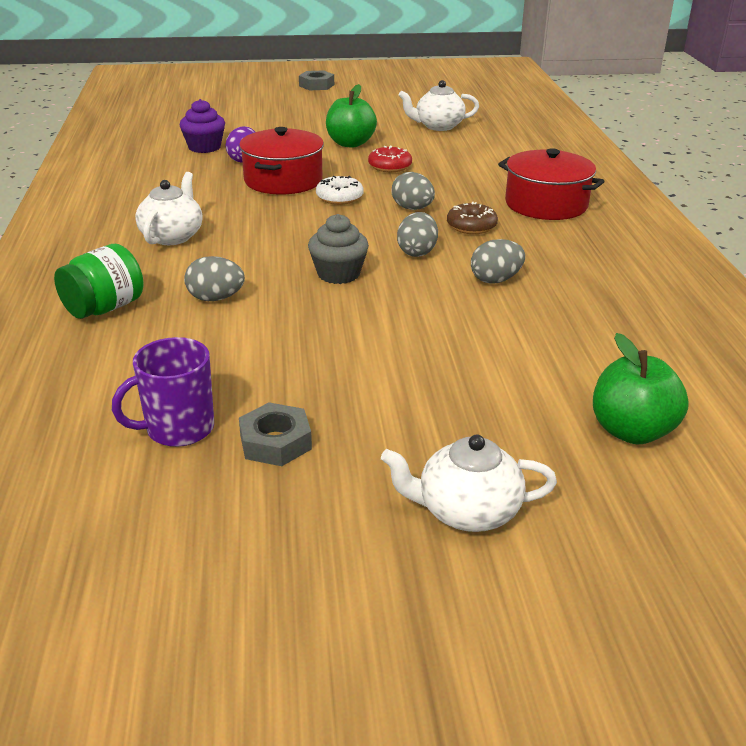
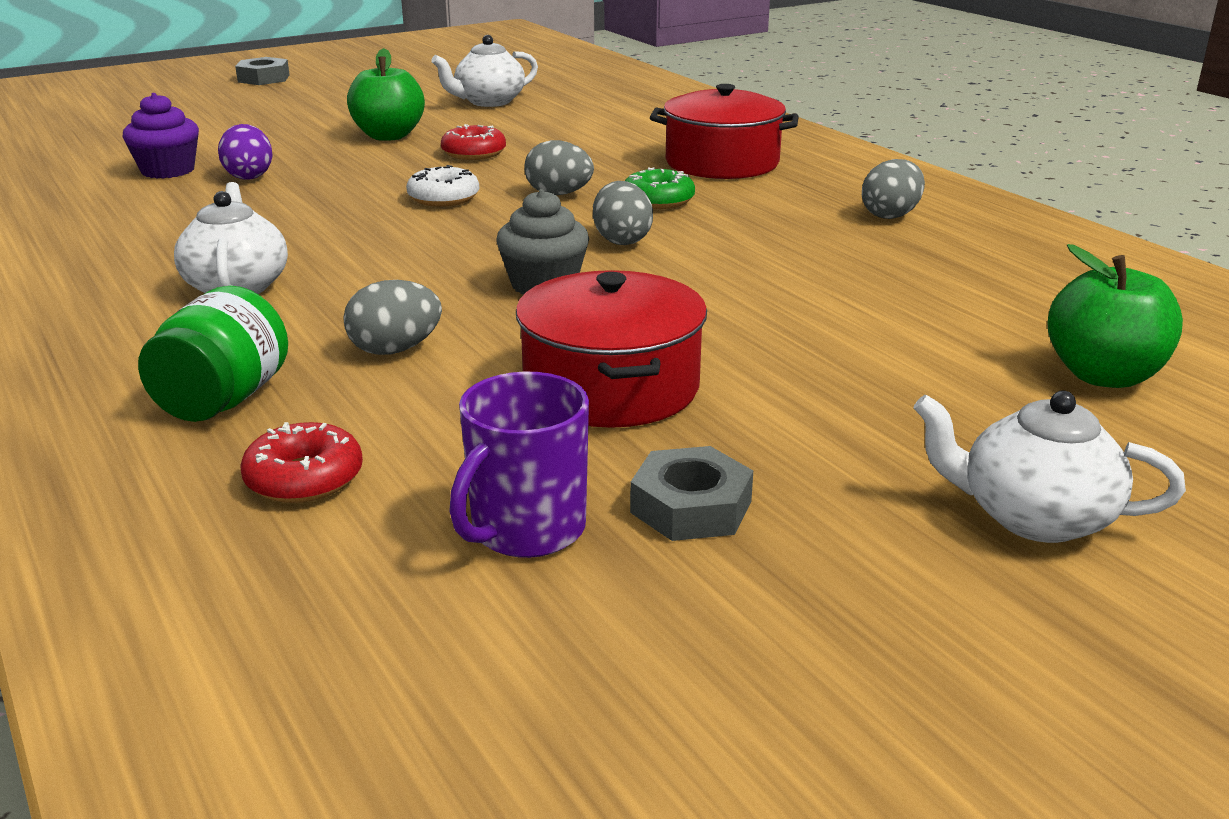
camera: 25 degrees left, 5 degrees down
red pot [239,127,324,194] -> red pot moved to [516,270,707,428]
white teapot [381,434,557,532] -> white teapot turned 45 degrees clockwise [913,391,1186,543]
brown donut [447,202,498,234] -> green donut [625,167,695,209]
grey egg [471,239,525,284] -> grey egg moved to [862,159,925,219]
none -> red donut [240,422,363,503]

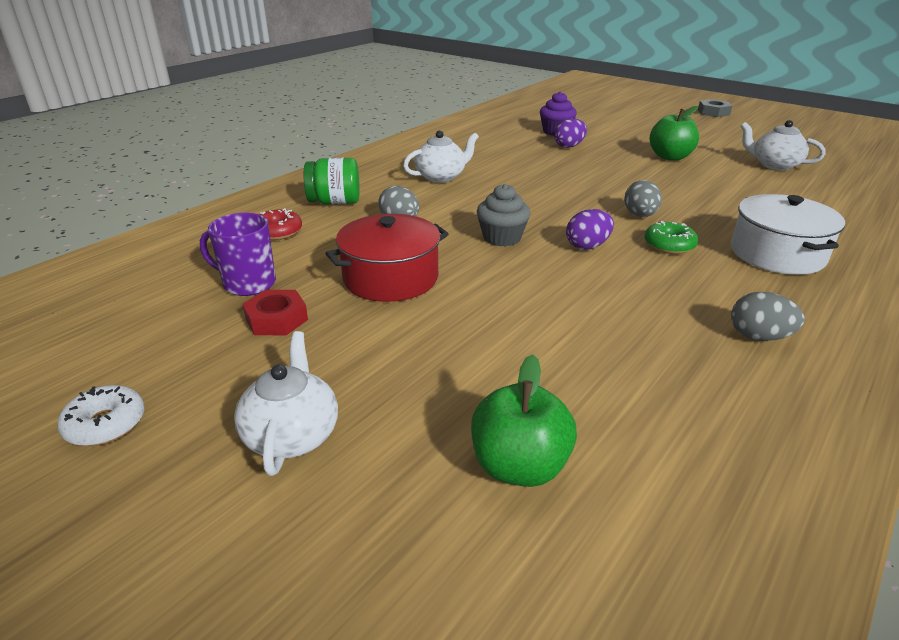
camera: 70 degrees right, 5 degrees up
white donut [406,165,479,207] -> white donut moved to [57,385,145,446]
red donut [441,124,506,160] -> none
grey egg [593,181,653,245] -> purple egg [566,209,614,250]
grey nut [630,446,753,541] -> red nut [242,290,308,335]
red pot [650,84,799,179] -> white pot [731,194,845,275]

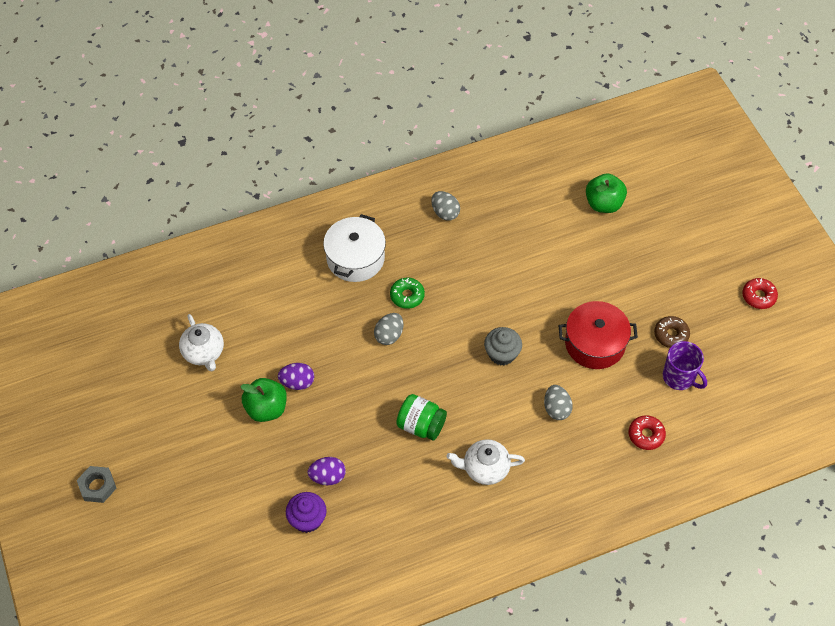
camera: 150 degrees left, 25 degrees up
white donut [57,385,145,446] -> red donut [742,278,778,309]
white teapot [234,331,338,476] -> none
red nut [242,290,308,335] -> brown donut [654,316,690,348]
green jar [304,157,360,205] -> green jar moved to [396,394,447,440]
purple egg [566,209,614,250] -> purple egg moved to [278,363,314,390]

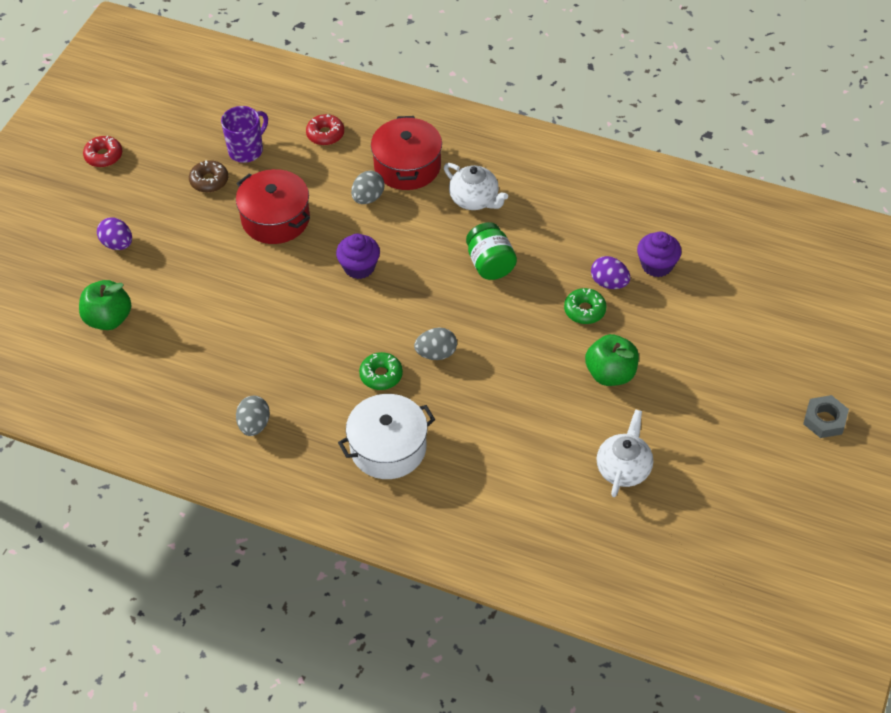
camera: 135 degrees left, 5 degrees down
purple egg [278,363,314,390] -> purple egg moved to [97,217,132,250]
grey cupcake [484,327,522,366] -> purple cupcake [336,233,380,279]
purple mug [663,341,707,390] -> purple mug turned 45 degrees clockwise [221,106,268,163]
none -> red pot [371,116,442,190]
none -> green donut [564,288,607,324]

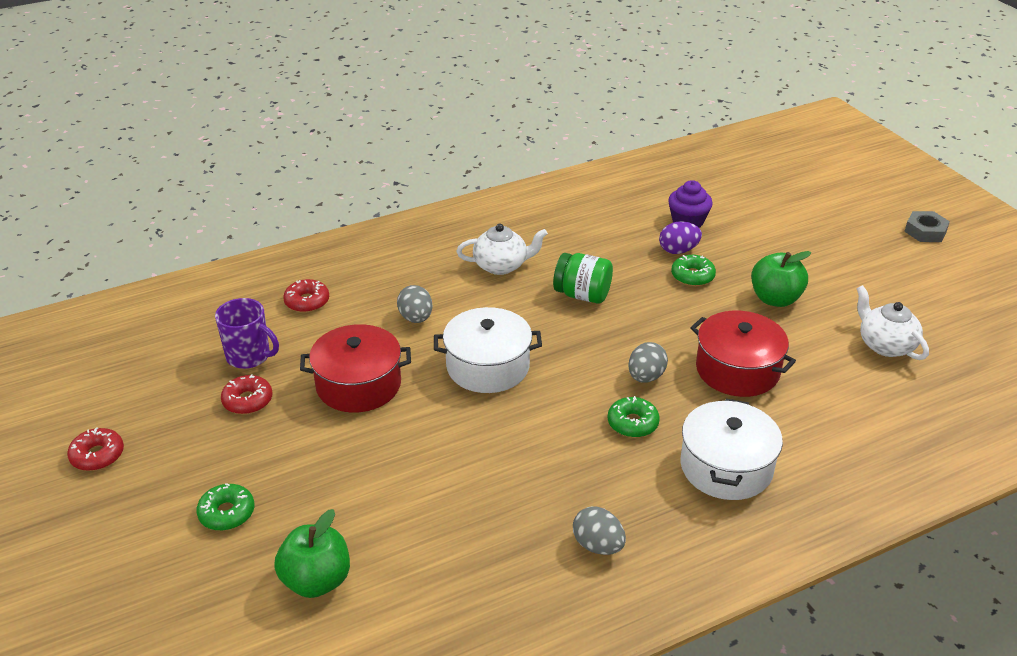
camera: 50 degrees left, 15 degrees down
purple egg [97,217,132,250] -> green donut [196,483,254,531]
brown donut [189,160,228,193] -> red donut [221,374,273,414]
purple mug [221,106,268,163] -> purple mug turned 120 degrees clockwise [215,298,279,369]
purple cupcake [336,233,380,279] -> white pot [434,307,542,393]
red pot [371,116,442,190] -> red pot moved to [690,311,796,397]

